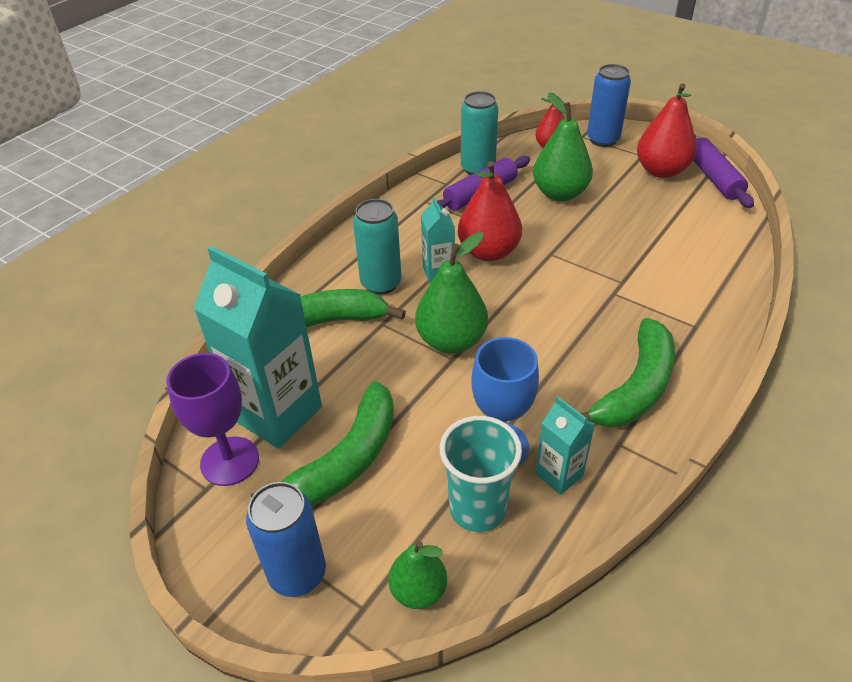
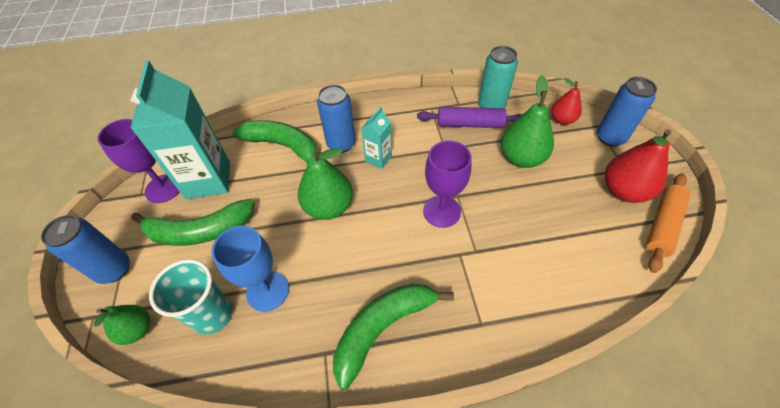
camera: 45 degrees right, 10 degrees up
turquoise can [353,199,402,295] -> blue can [317,85,356,153]
red pear [458,161,522,261] -> none
turquoise carton [535,396,595,495] -> none
green banana [581,318,675,427] -> green banana turned 150 degrees clockwise [333,283,454,389]
purple rolling pin [693,134,754,208] -> orange rolling pin [646,173,690,273]
none -> purple goblet [423,141,472,228]

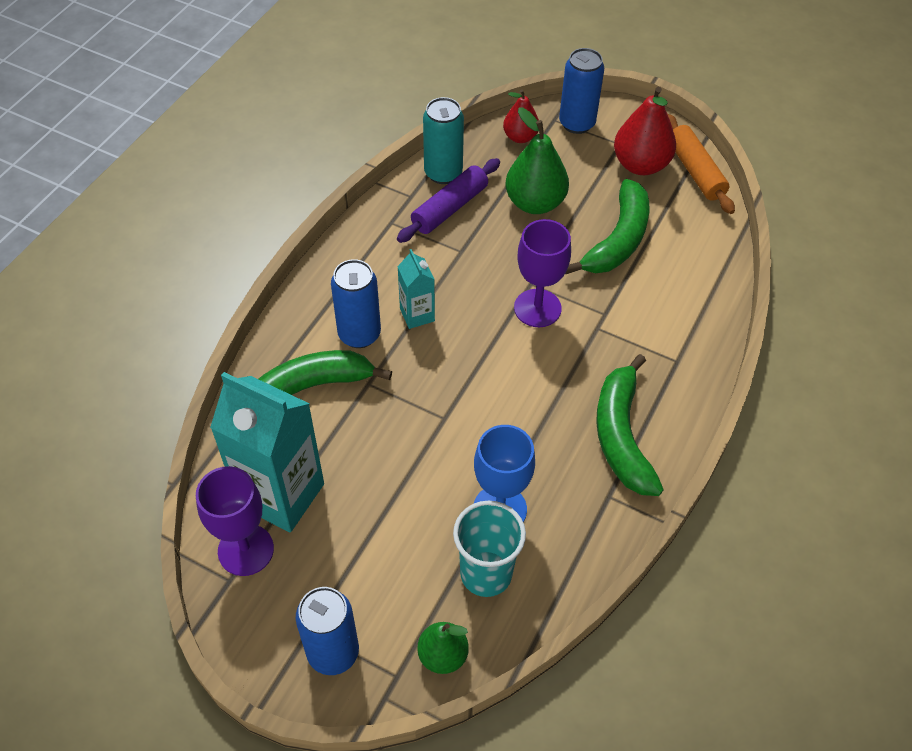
camera: 55 degrees left, 0 degrees up
green banana [131,199,255,246] -> green banana moved to [565,179,649,274]
green pear [298,147,353,220] -> none

